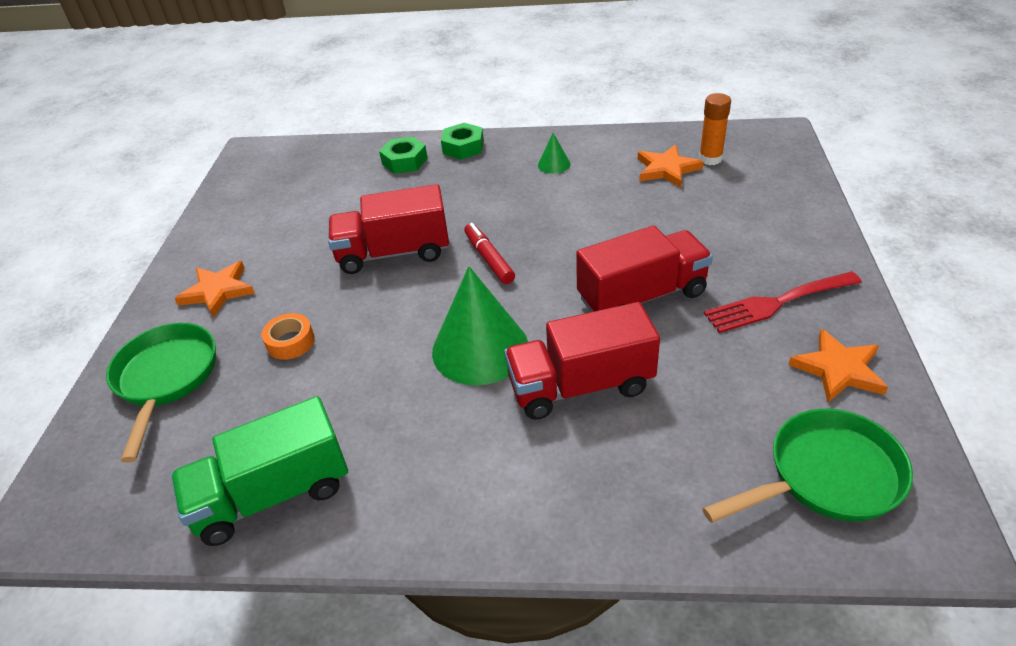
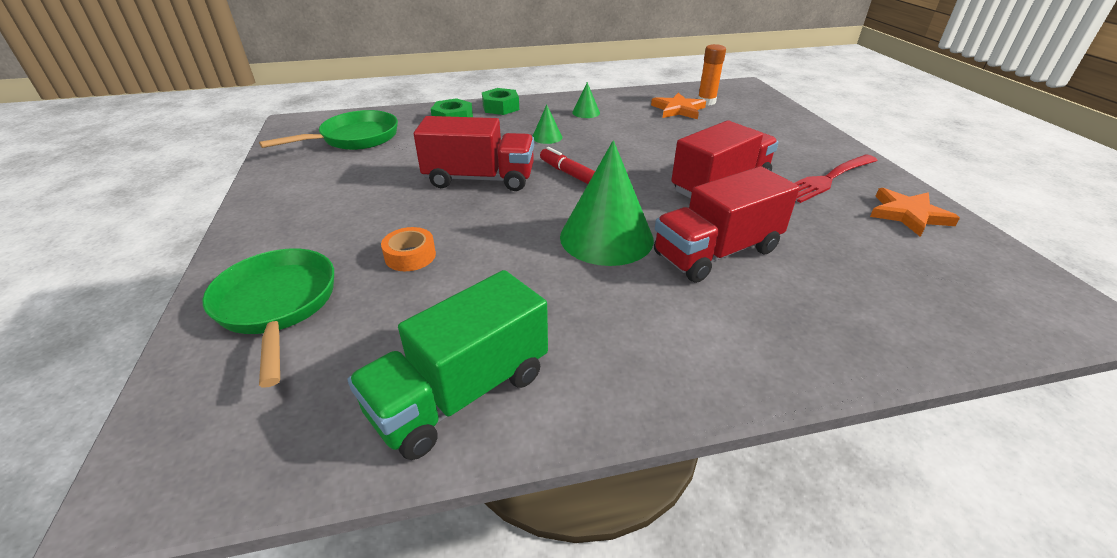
camera: 20 degrees left, 5 degrees down
orange star [175,261,255,318] -> none
red truck [328,184,449,274] -> red truck turned 150 degrees counterclockwise [414,116,534,191]
green pan [702,409,913,523] -> green pan moved to [259,110,398,150]
none -> green cone [532,105,562,144]

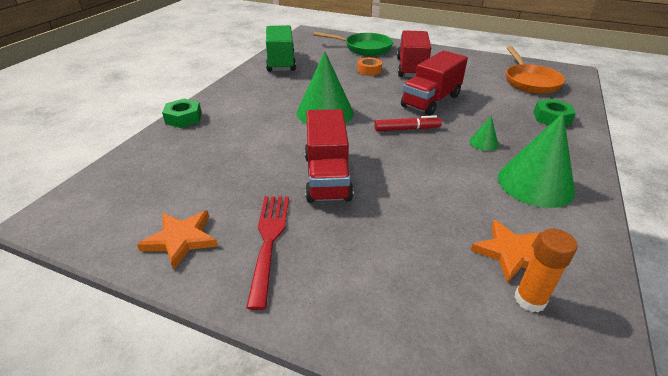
camera: 125 degrees right, 0 degrees up
green pan [259,110,398,150] -> orange pan [506,46,565,94]
green nut [482,88,519,115] -> green nut moved to [162,99,202,128]
green cone [572,82,600,118] -> green cone [498,113,575,208], size x2.26
red truck [654,166,800,283] -> red truck moved to [397,30,431,77]

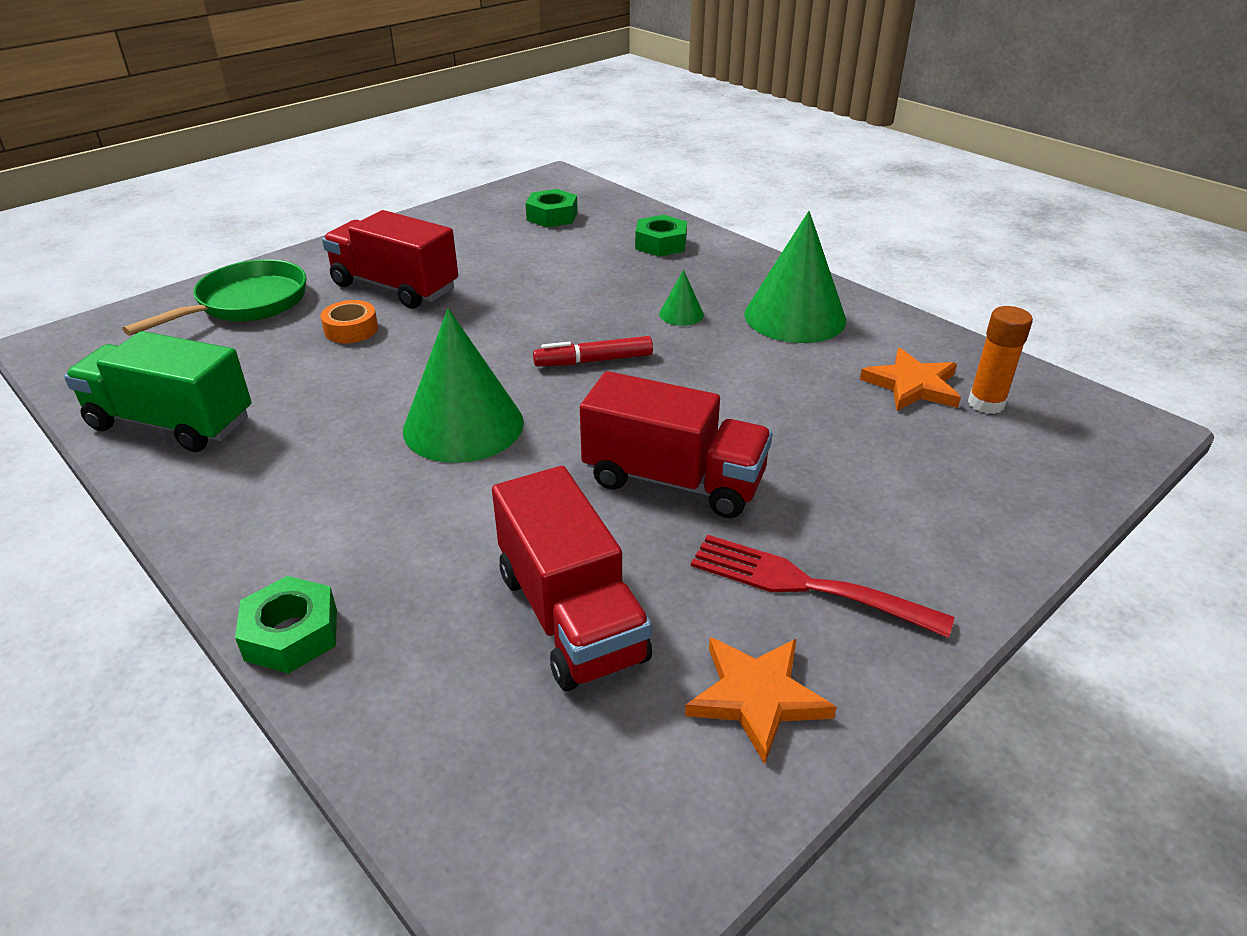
camera: 65 degrees left, 0 degrees up
red marker [375,115,442,131] -> red marker turned 120 degrees counterclockwise [533,336,653,367]
red truck [401,50,468,116] -> red truck moved to [492,466,652,691]
orange pan [506,46,565,94] -> green nut [526,189,578,228]

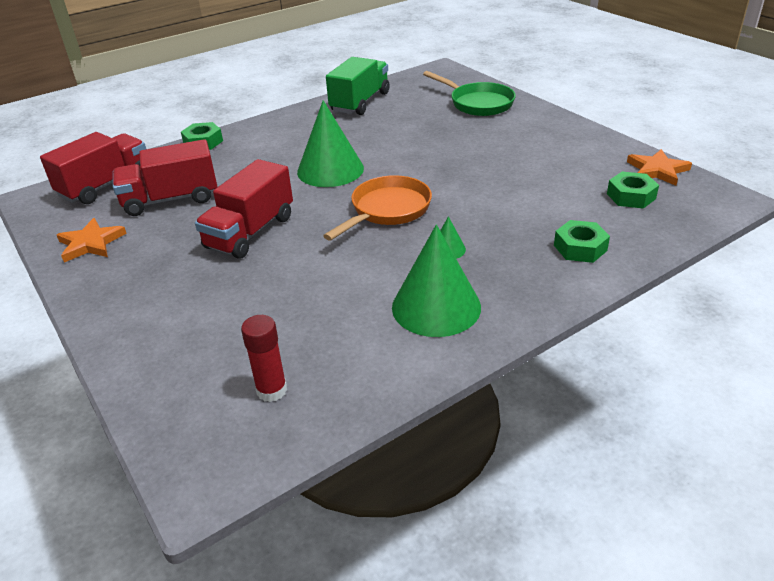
camera: 100 degrees right, 0 degrees up
orange tape [321,300,378,343] -> none
red truck [322,210,458,309] -> red truck moved to [40,132,146,204]
red marker [533,336,653,367] -> orange pan [323,175,432,241]
red fork [691,534,954,638] -> none
orange star [860,348,961,411] -> orange star moved to [627,149,692,186]
orange glue stick [968,306,1033,414] -> red glue stick [241,315,287,402]

